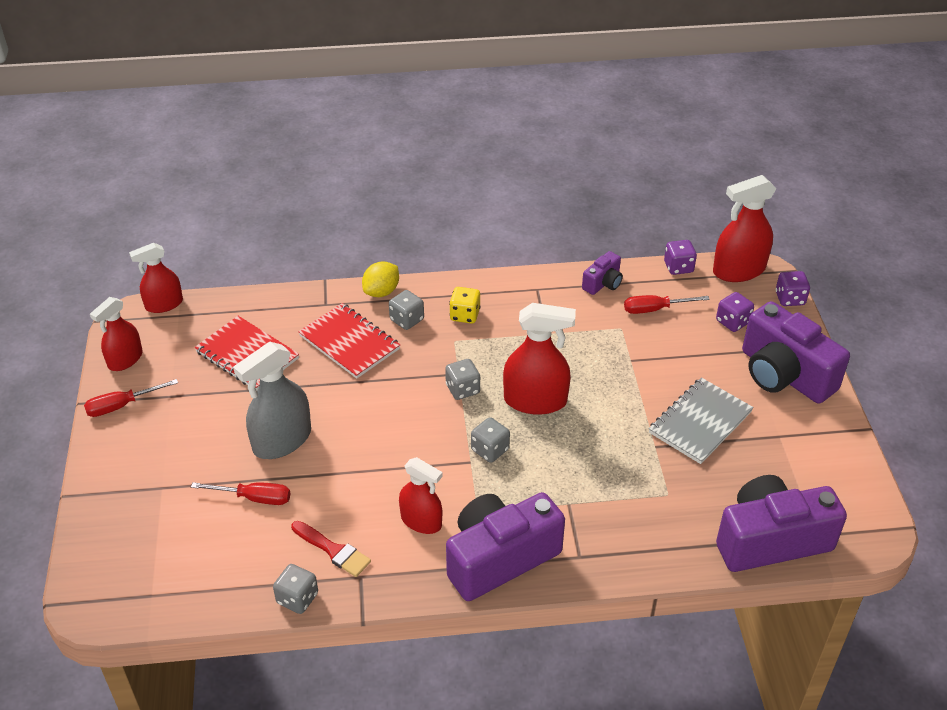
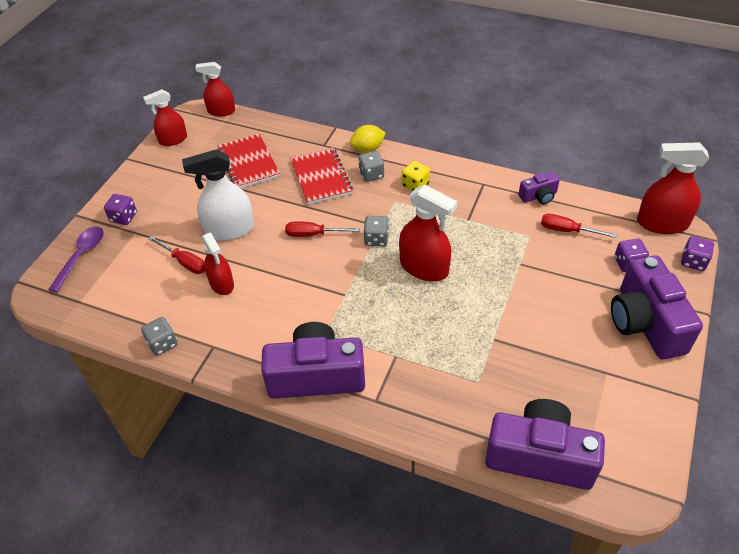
camera: 30 degrees right, 5 degrees up
red screwdriver [84,379,178,417] -> red screwdriver moved to [285,222,360,237]
grey spray bottle [233,342,311,459] -> white spray bottle [182,149,254,241]
red brush [291,521,371,577] -> none
red spray bottle [399,457,443,534] -> red spray bottle moved to [202,232,234,295]
grey dice [471,417,510,463] -> none
grey notebook [649,377,754,464] -> none
purple dice [664,240,697,275] -> purple dice moved to [104,194,137,225]
none -> purple spoon [48,226,104,292]

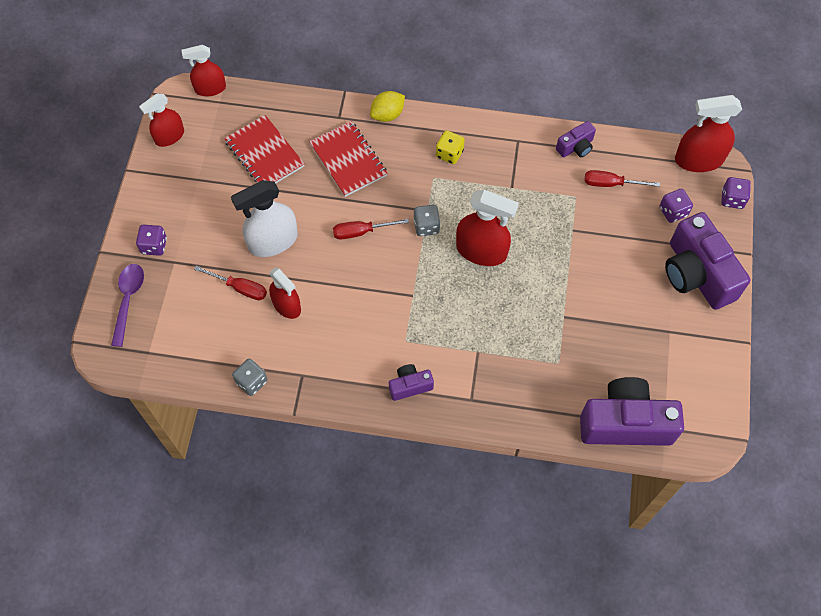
camera: 15 degrees left, 15 degrees up
purple camera [261,322,365,399] -> purple camera [389,364,434,401], size x0.48
grey dice [358,151,384,182] -> none

